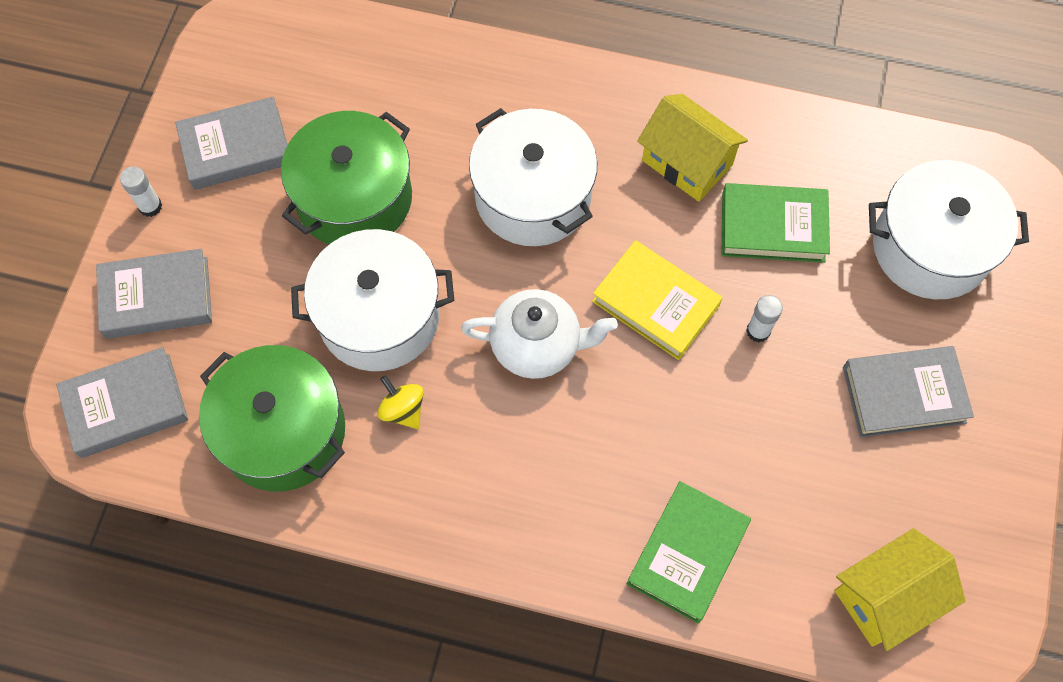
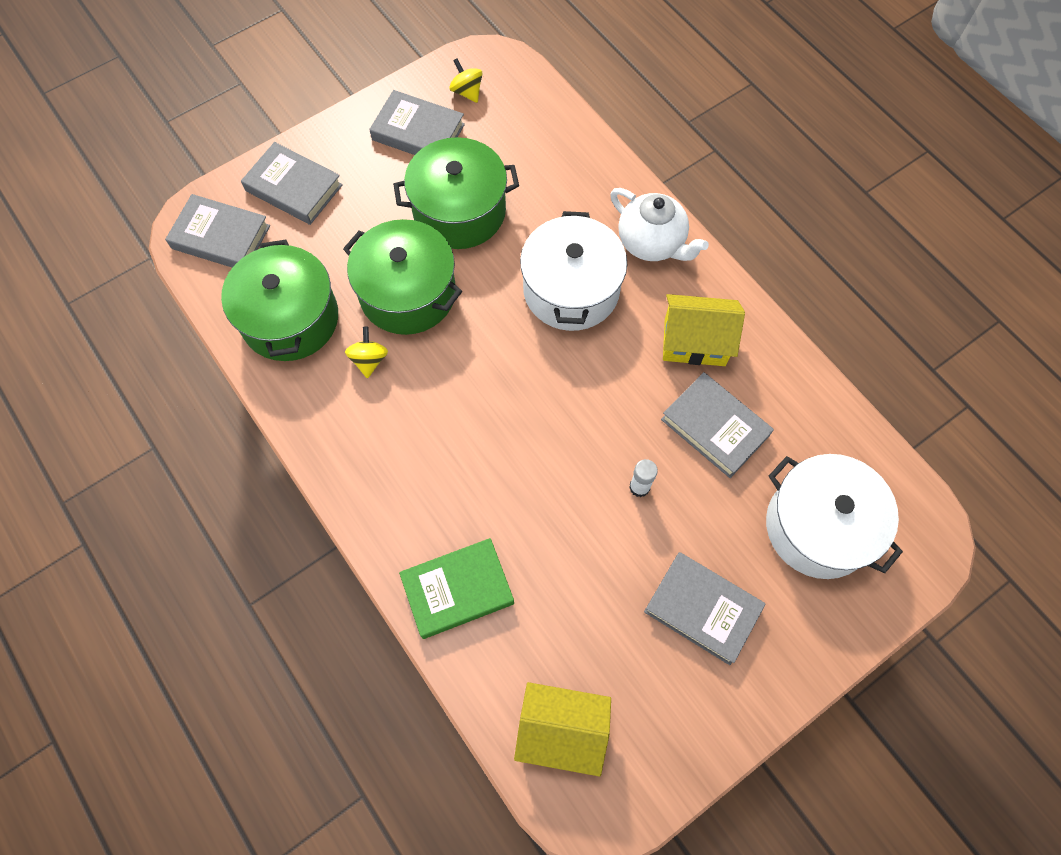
camera: 40 degrees right, 0 degrees up
white glue stick [120,166,162,217] -> none
white pot [291,229,454,371] -> green pot [343,219,462,335]
white teapot [461,289,618,379] -> white teapot moved to [610,188,709,261]
yellow book [592,240,722,360] -> none
yellow house [637,94,748,202] -> yellow house turned 75 degrees counterclockwise [663,294,745,366]
green book [722,183,830,263] -> grey book [661,372,774,478]
none -> yellow spinning top [450,58,482,103]

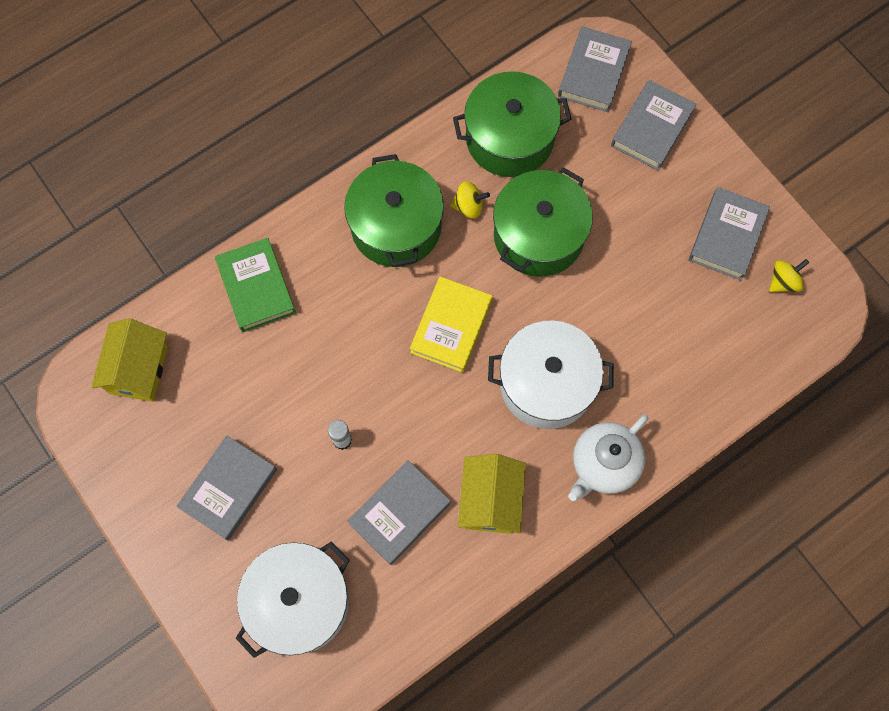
camera: 90 degrees right, 5 degrees up
green pot [393,137,519,249] -> green pot moved to [344,154,444,267]
none -> yellow book [410,276,492,373]

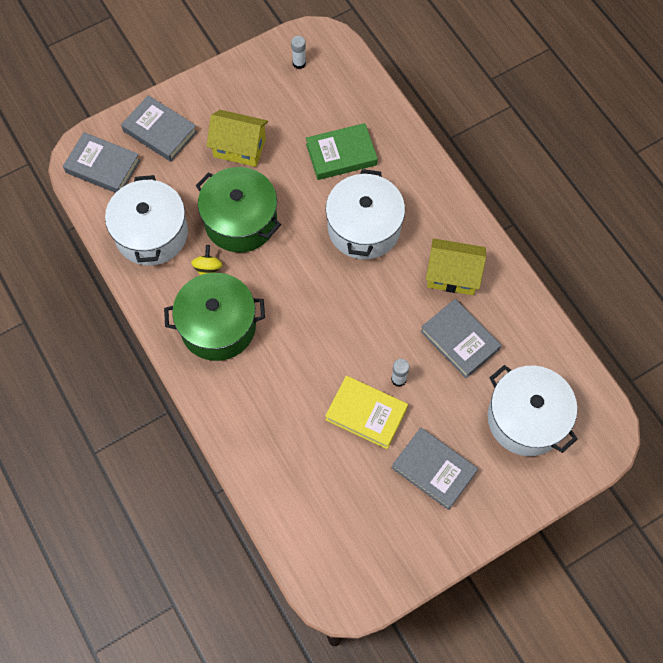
camera: 85 degrees left, 5 degrees down
yellow house [91,318,168,402] -> yellow house moved to [207,110,268,167]
green book [215,238,296,332] -> green book moved to [306,123,378,180]
yellow book [410,276,492,373] -> yellow book moved to [325,376,408,449]
green pot [453,71,572,177] -> white pot [105,175,188,265]
white teapot [568,414,648,501] -> none
grey book [689,187,770,280] -> none
yellow spinning top [769,259,809,292] -> white glue stick [291,36,306,69]

